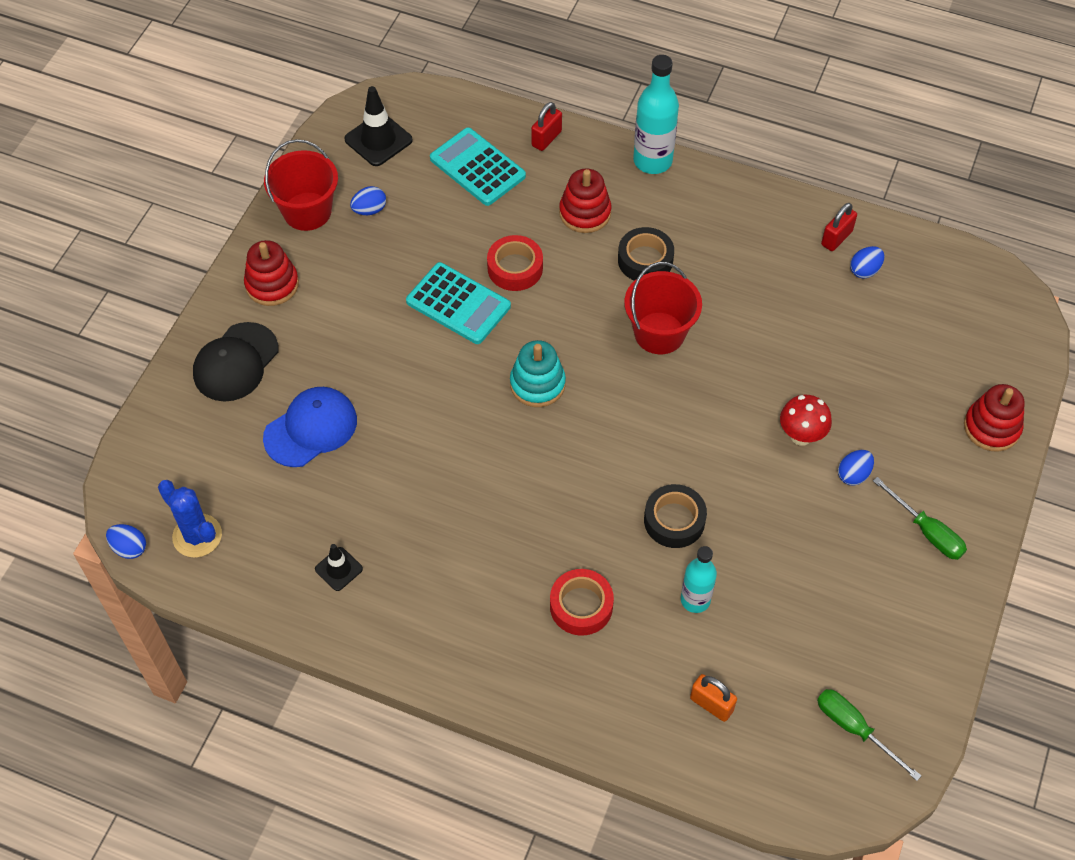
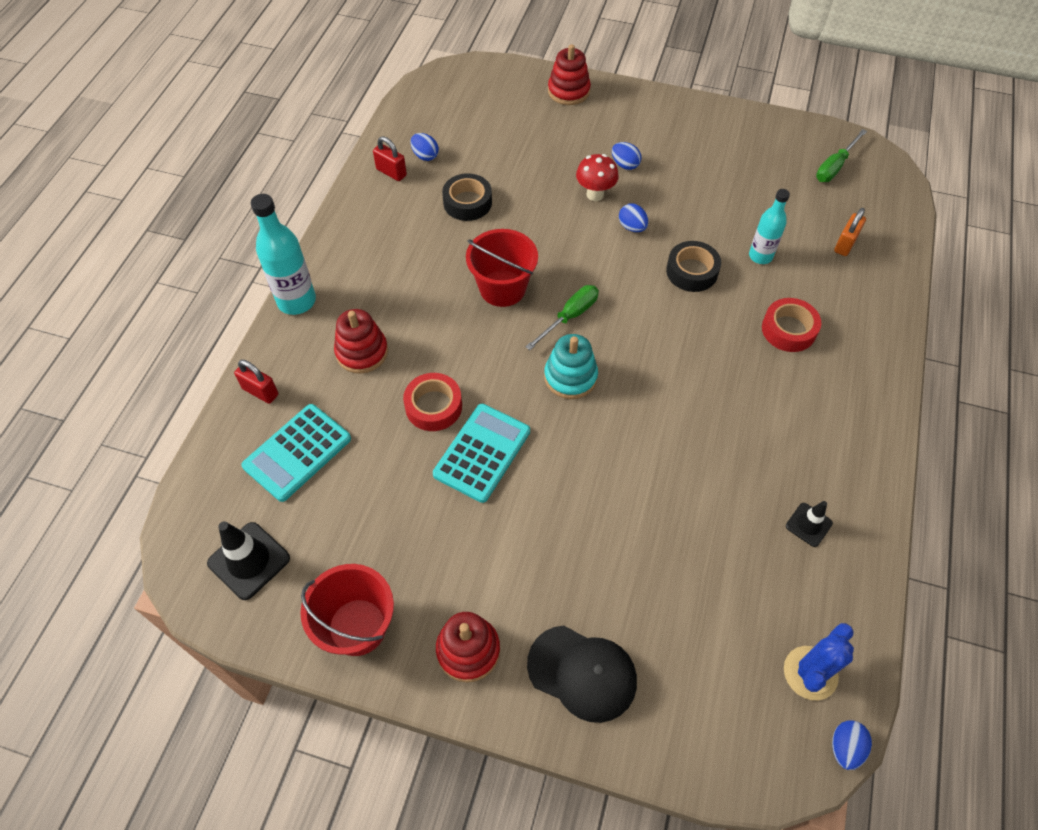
camera: 95 degrees left, 0 degrees up
blue cap [263,387,357,467] -> none
blue egg [350,186,386,215] -> blue egg moved to [619,204,648,232]
black tape [618,227,674,281] -> black tape moved to [442,173,492,221]
green screwdriver [873,477,967,560] -> green screwdriver moved to [526,285,599,350]

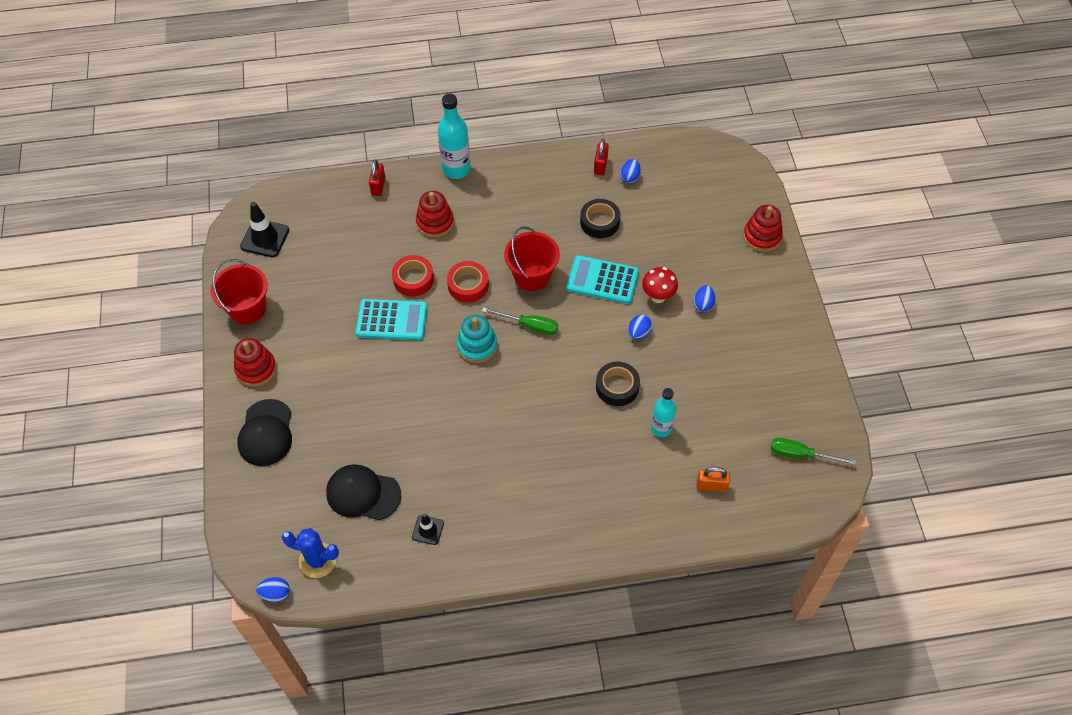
camera: 65 degrees right, 0 degrees up
turquoise calculator [241,404,351,502] -> turquoise calculator moved to [566,255,639,304]
red tape [762,298,821,352] -> red tape moved to [447,261,489,303]
none -> black cap [326,464,401,520]

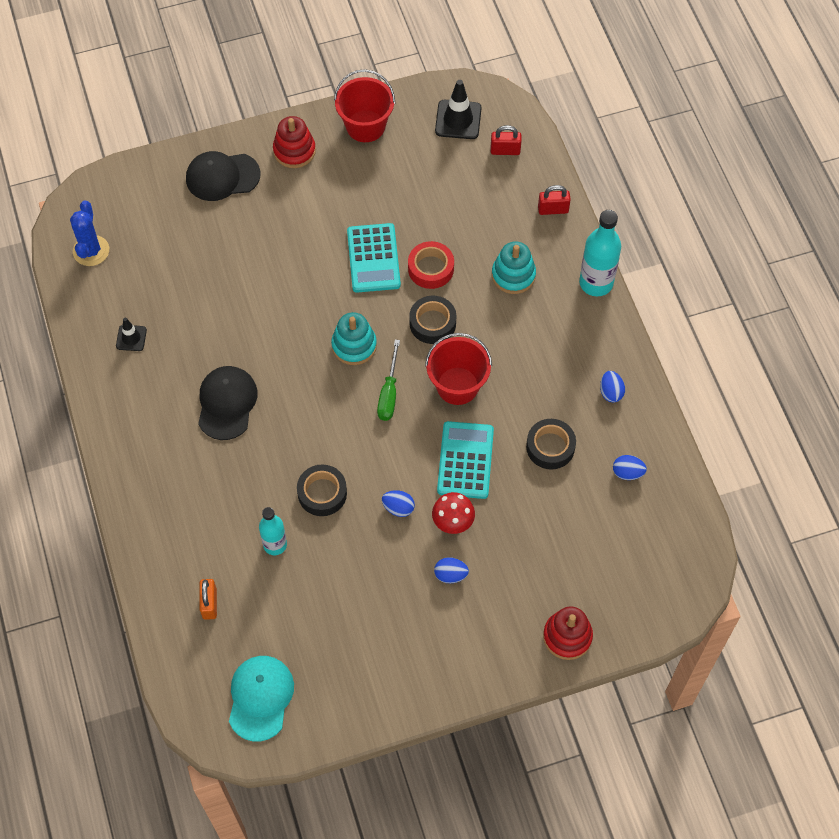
camera: 80 degrees right, 5 degrees up
blue egg [256,577,290,602] -> blue egg moved to [600,371,625,402]
black cap [326,464,401,520] -> black cap moved to [198,366,258,440]
red stacking toy [416,191,454,238] -> turquoise stacking toy [492,241,536,294]
red tape [447,261,489,303] -> black tape [409,296,456,344]
red padlock [594,139,609,175] -> red padlock moved to [491,125,522,155]
green screwdriver [771,438,856,465] -> turquoise cap [229,656,294,741]

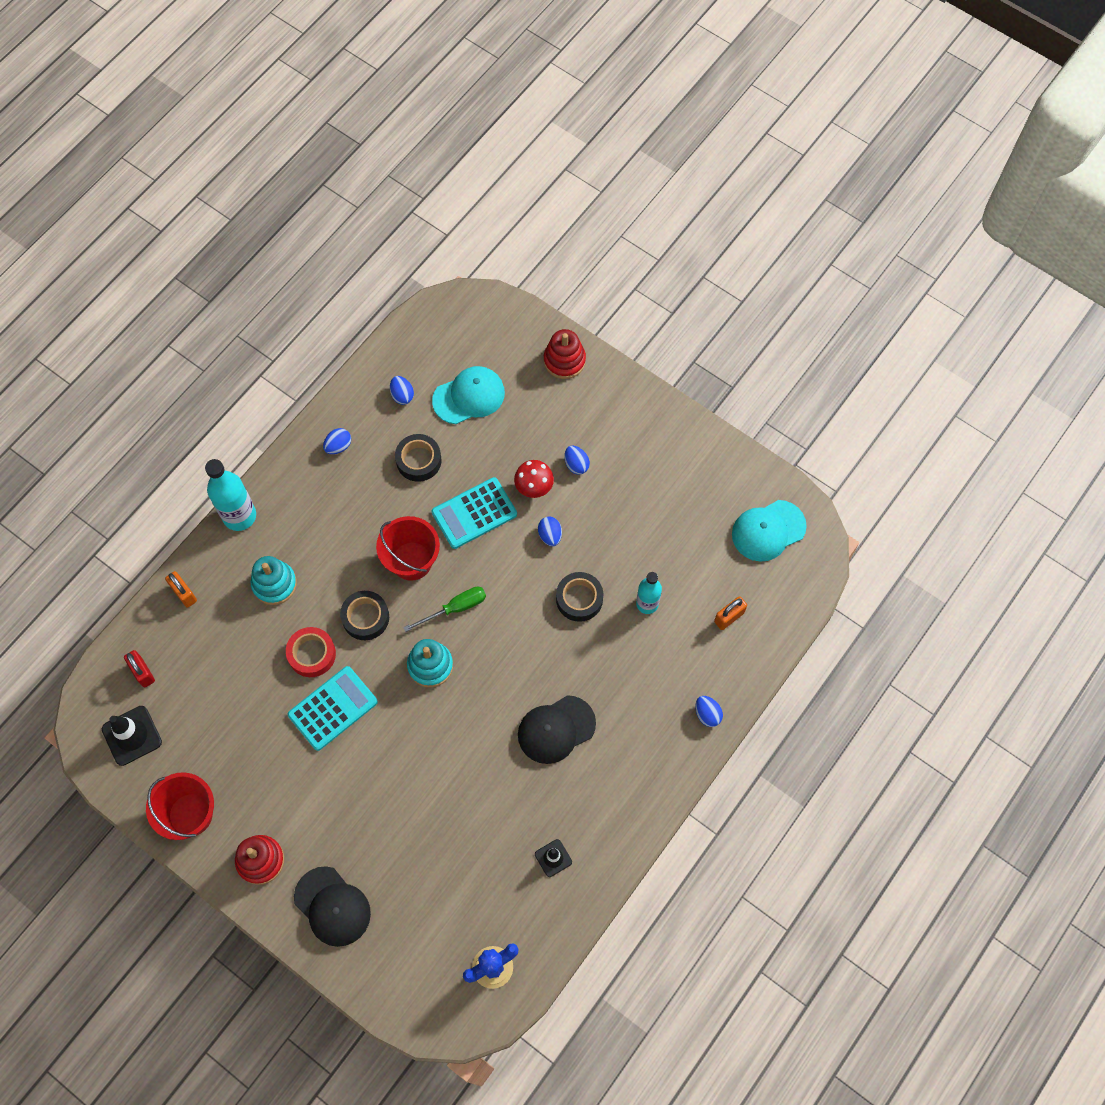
camera: 125 degrees left, 5 degrees up
red padlock [538,185,571,215] -> orange padlock [165,571,197,608]
none -> turquoise cap [432,366,505,424]
none -> blue egg [695,696,723,727]

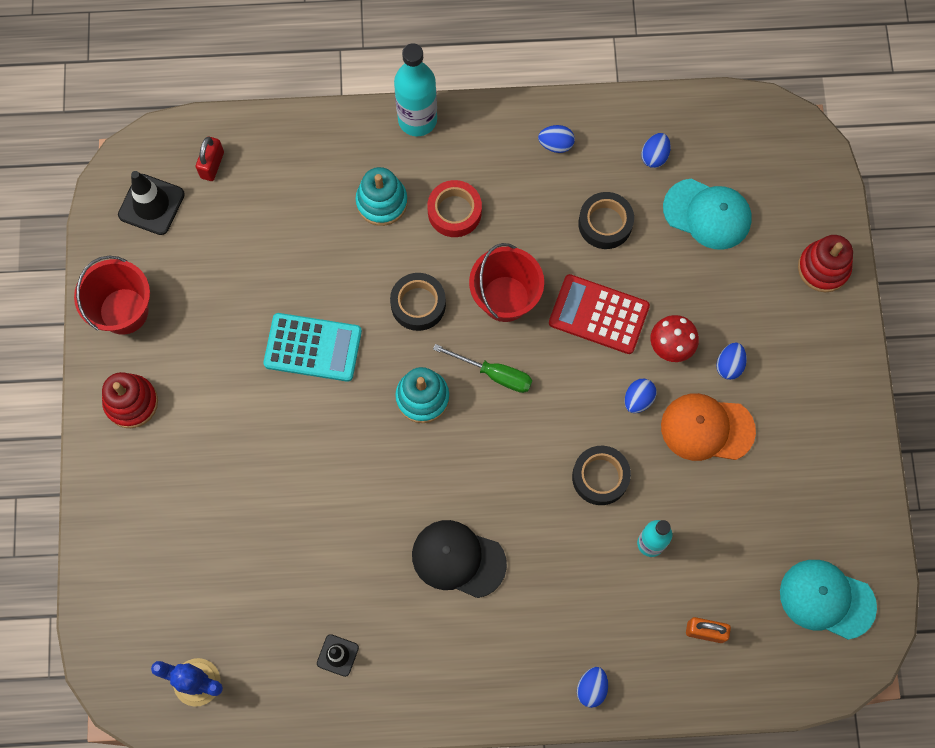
camera: 50 degrees right, 5 degrees up
orange padlock [165,571,197,608] -> none
red tape [286,627,336,677] -> red tape moved to [427,180,482,237]
black cap [294,866,371,947] -> none
turquoise calculator [432,477,517,549] -> red calculator [549,274,650,354]
none -> orange cap [661,393,756,461]

